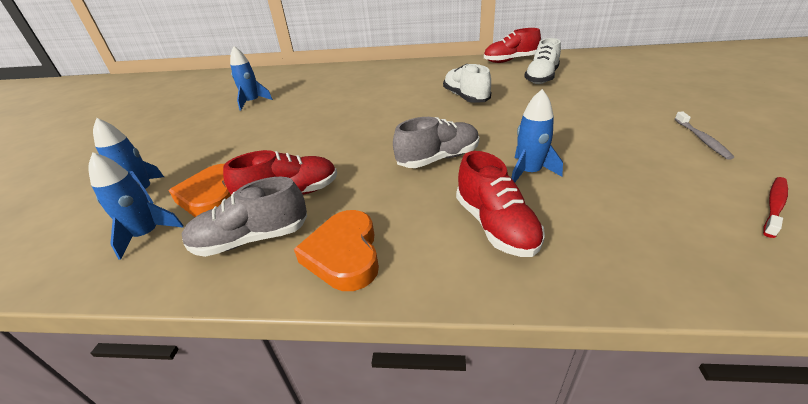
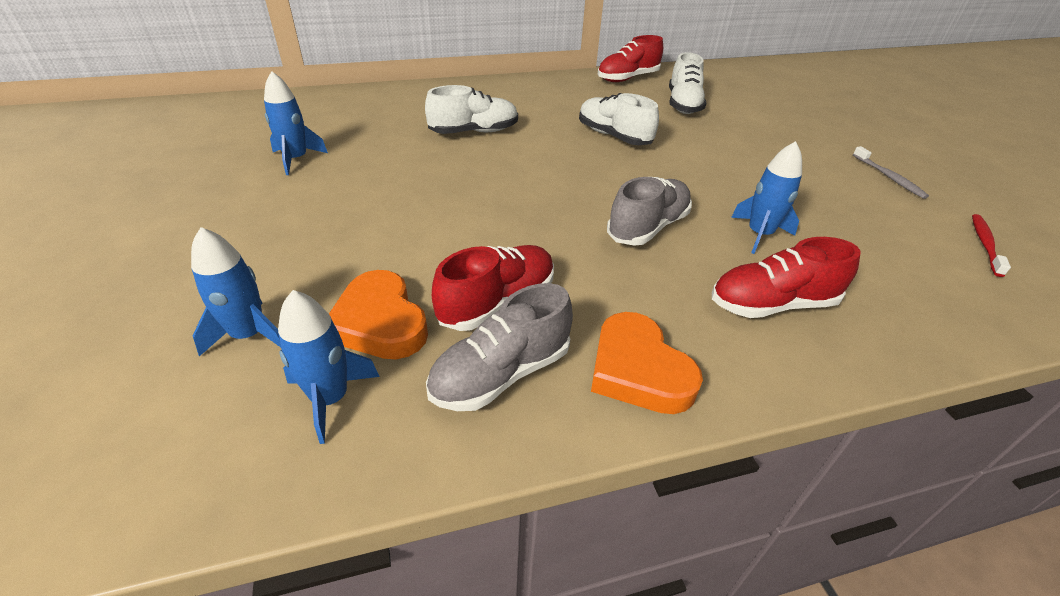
camera: 25 degrees left, 5 degrees up
red shoe [456,151,545,257] -> red shoe turned 120 degrees clockwise [712,237,860,318]
none -> white shoe [425,85,518,134]

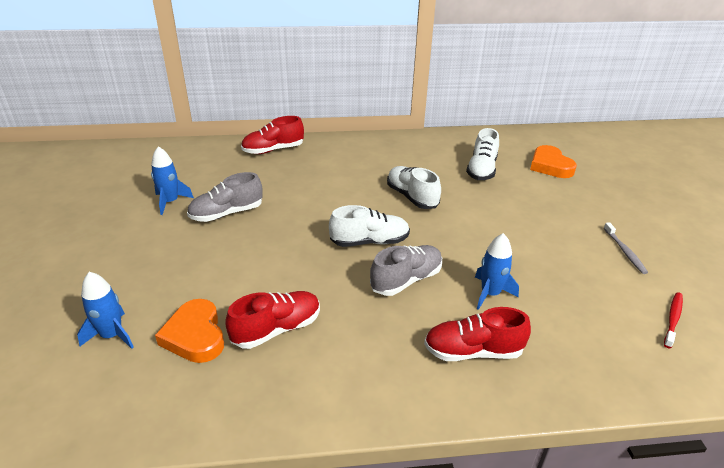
camera: 10 degrees right, 5 degrees down
blue rocket [278,290,380,444] -> none
white shoe [425,85,518,134] -> white shoe moved to [329,205,410,247]
grey shoe [426,283,573,411] -> grey shoe moved to [187,172,263,222]
orange heart [591,312,703,414] -> orange heart moved to [530,145,577,178]
red shoe [598,35,663,82] -> red shoe moved to [241,116,304,154]

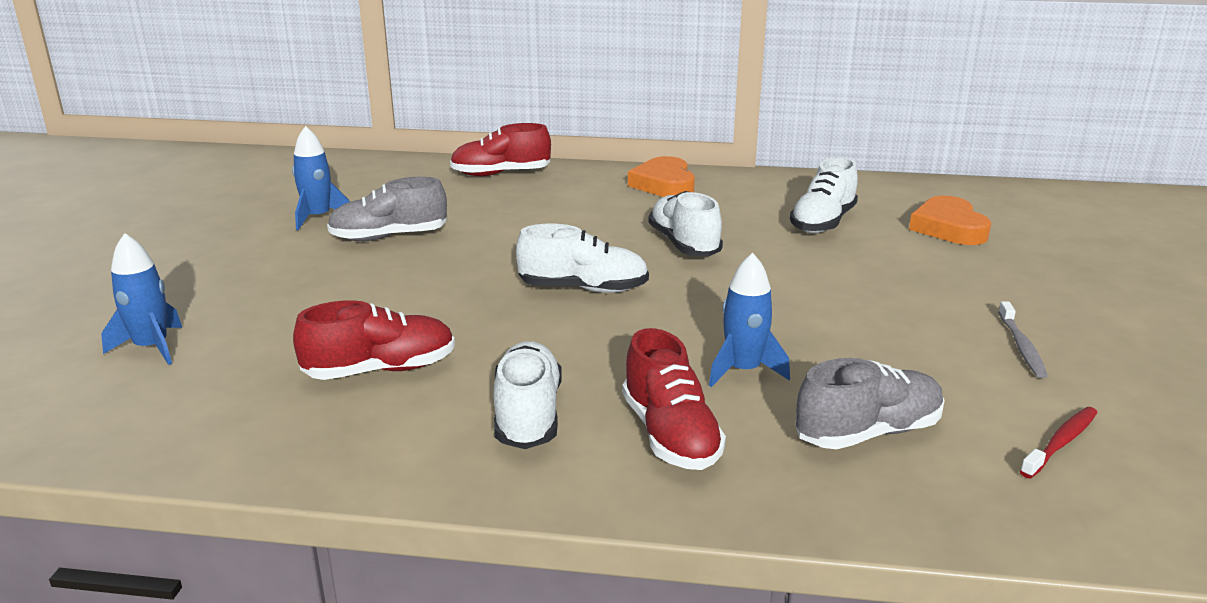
camera: 15 degrees right, 10 degrees down
orange heart [155,299,224,363] -> orange heart moved to [628,156,695,197]
grey shoe [370,245,442,296] -> grey shoe moved to [795,358,945,449]
red shoe [424,307,531,361] -> red shoe turned 120 degrees counterclockwise [622,328,726,470]
none -> white shoe [493,341,562,449]

